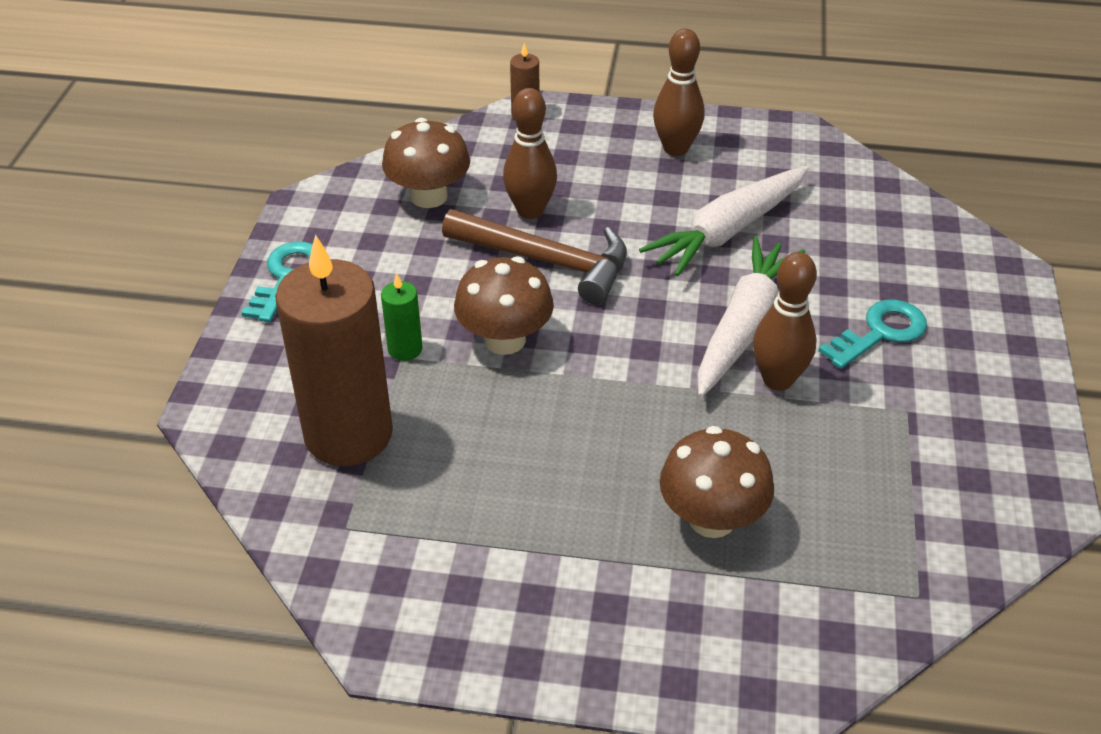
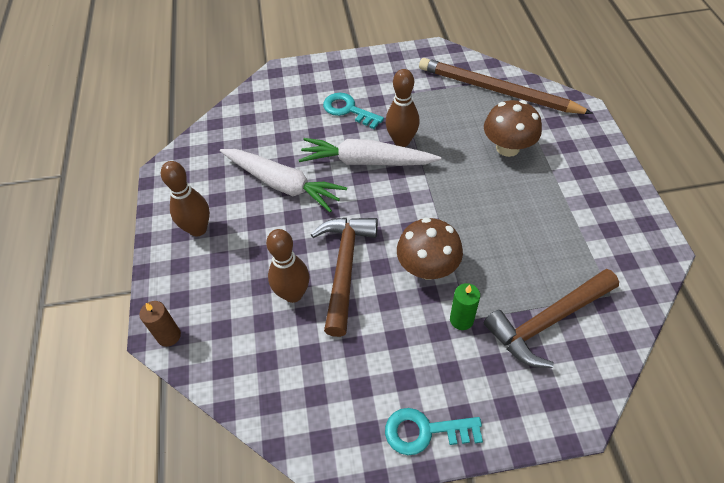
camera: 105 degrees left, 10 degrees up
brown candle [275,235,393,466] -> brown hammer [484,269,619,368]
brown mushroom [382,118,470,208] -> none
none -> brown pencil [419,58,593,114]

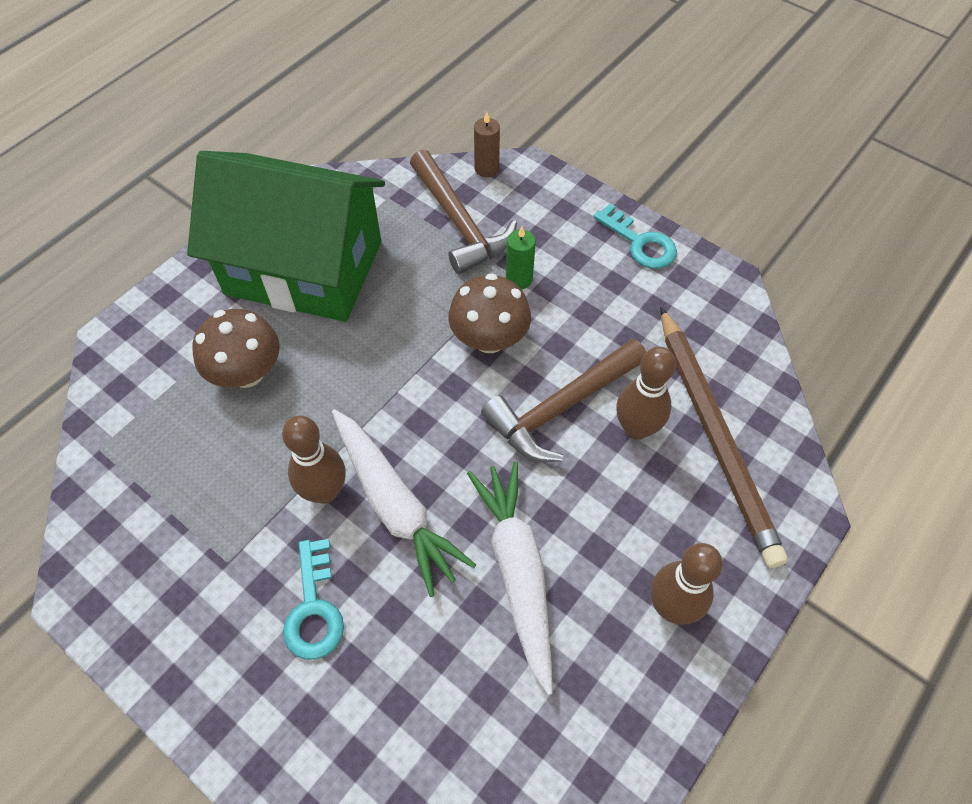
camera: 135 degrees left, 5 degrees up
brown candle [139,301,181,347] -> brown candle moved to [474,112,500,177]
brown pencil [419,58,593,114] -> brown pencil moved to [660,307,788,568]
brown hammer [484,269,619,368] -> brown hammer turned 45 degrees clockwise [410,150,517,274]
none -> green house [187,151,385,322]

